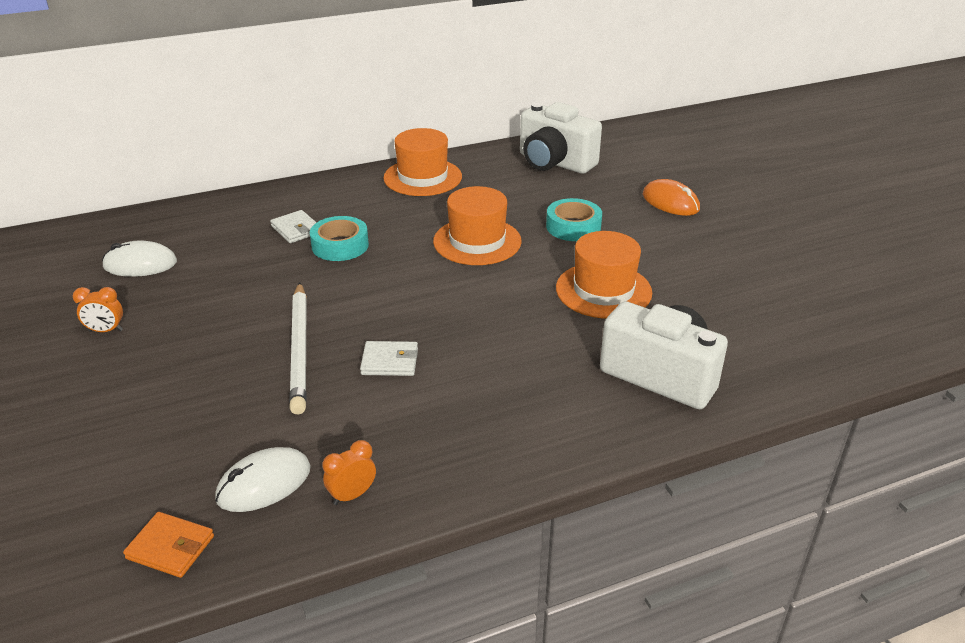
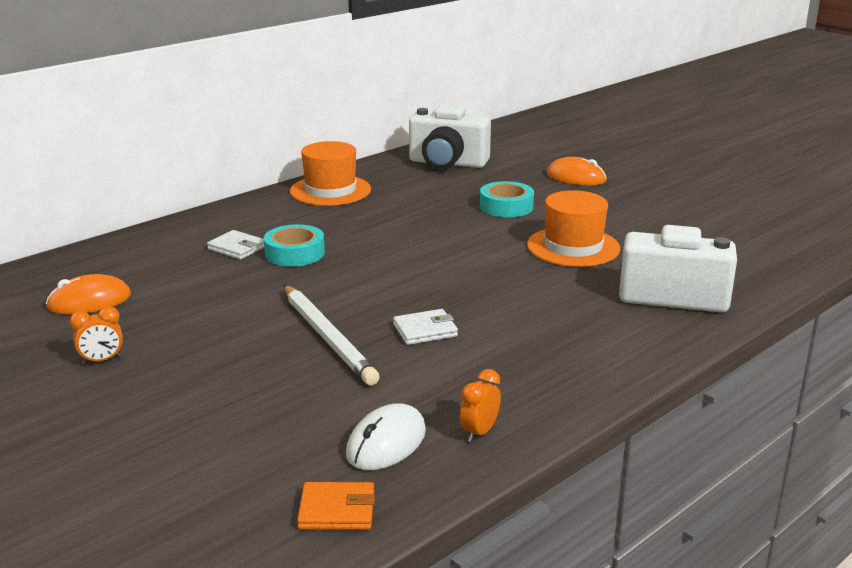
camera: 20 degrees left, 10 degrees down
white mouse [102,241,177,277] -> orange mouse [46,274,131,314]
orange hat [433,186,522,265] -> none

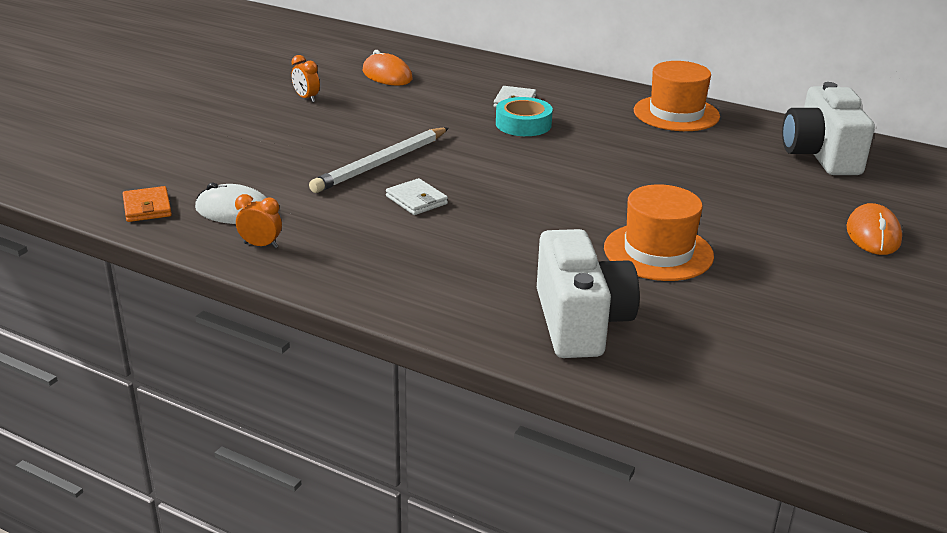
camera: 70 degrees right, 5 degrees up
turquoise tape [480,181,534,217] -> none

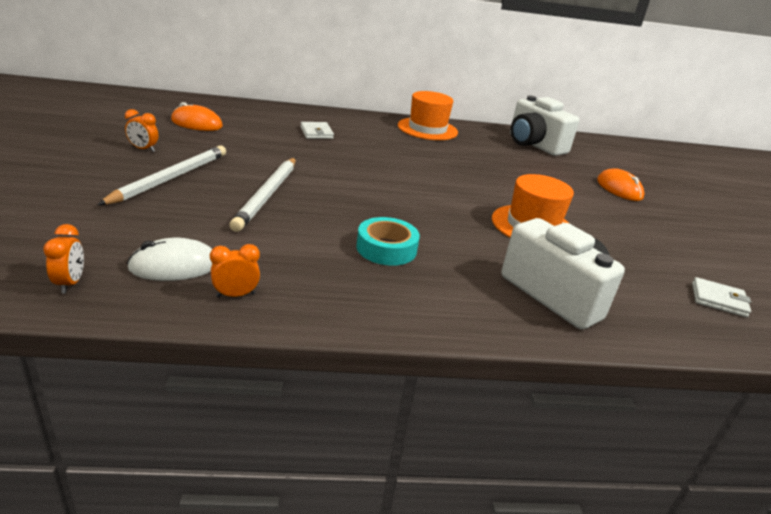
camera: 35 degrees left, 0 degrees up
orange wallet [123,186,172,222] -> orange clock [43,224,84,293]
white wallet [386,178,448,215] -> white wallet moved to [692,277,751,317]
turquoise tape [496,97,553,136] -> turquoise tape moved to [356,217,420,266]
none -> white pencil [97,145,226,205]

